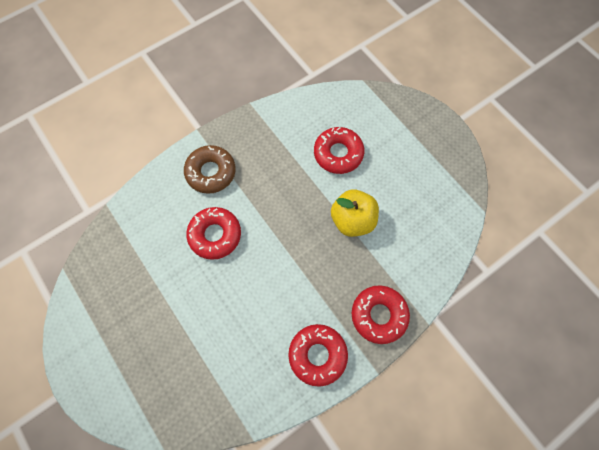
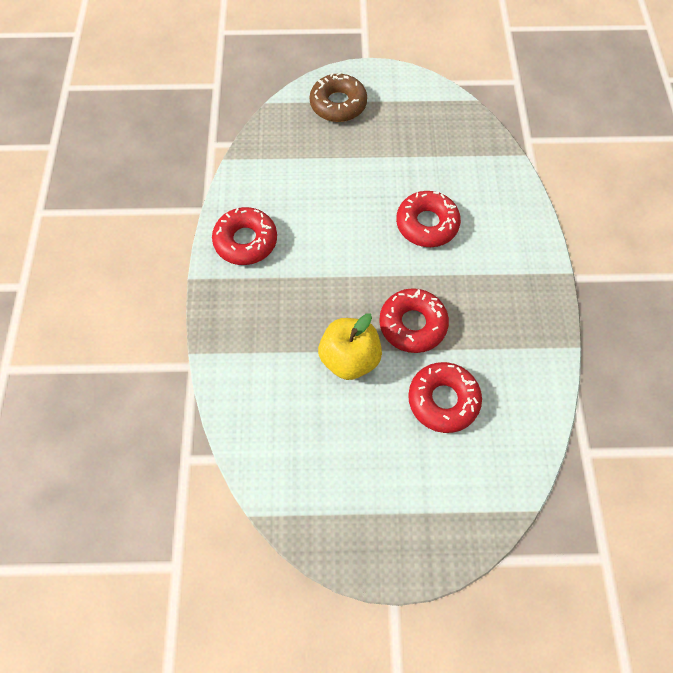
camera: 125 degrees right, 5 degrees down
brown donut [184,145,236,194] -> brown donut moved to [310,72,367,122]
red donut [352,285,410,344] -> red donut moved to [379,288,449,353]

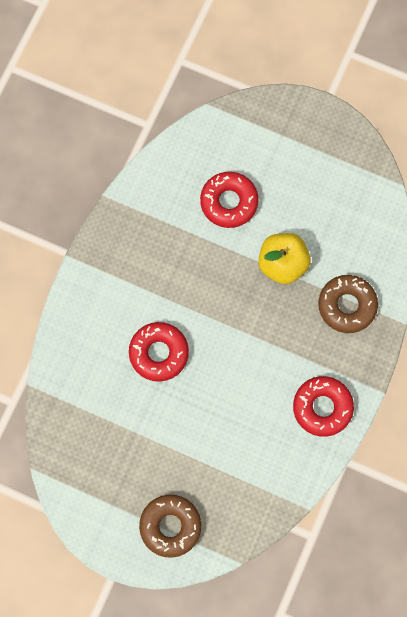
camera: 155 degrees left, 10 degrees up
red donut [379,288,449,353] -> none
none -> brown donut [318,275,378,333]

